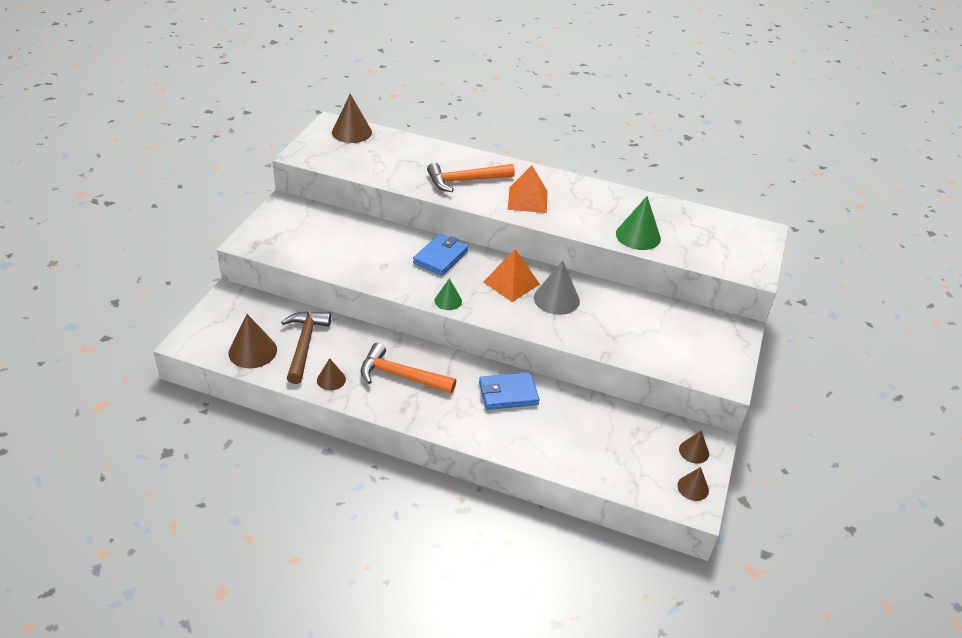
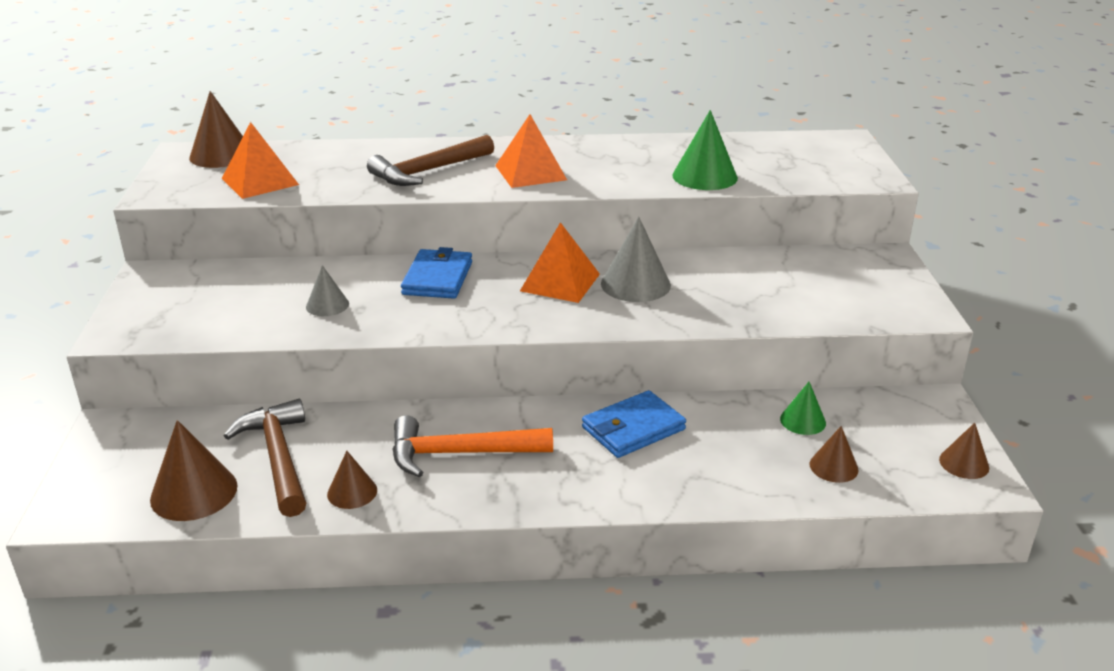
camera: 20 degrees left, 10 degrees down
orange hammer [427,163,515,192] -> brown hammer [367,135,494,186]
green cone [435,278,462,310] -> green cone moved to [780,382,826,435]
brown cone [679,431,709,464] -> brown cone moved to [809,426,859,483]
none -> orange pyramid [222,122,299,199]
none -> grey cone [306,265,349,316]

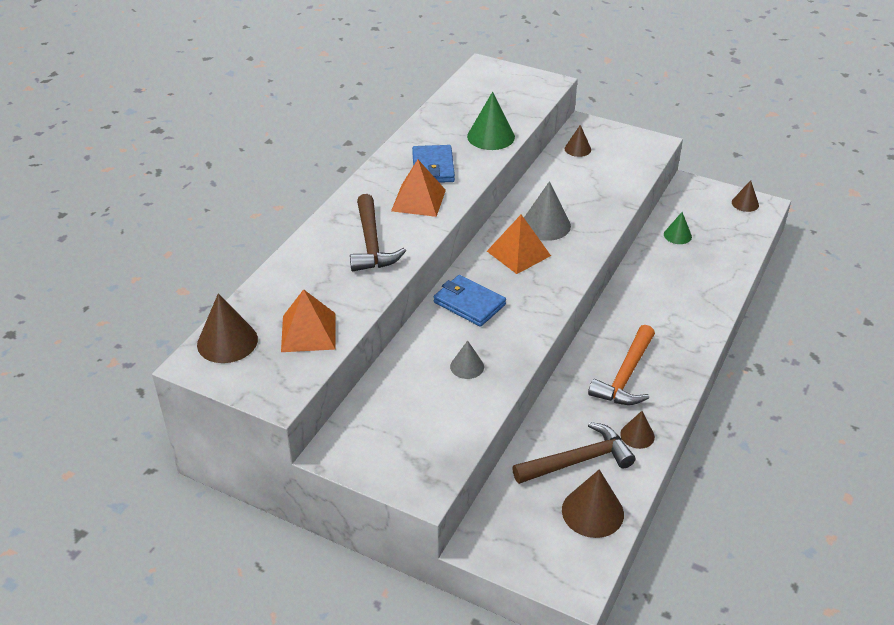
camera: 60 degrees left, 10 degrees up
brown hammer [224,399,306,517] -> brown hammer turned 150 degrees clockwise [512,422,636,484]
blue wallet [582,390,686,458] -> blue wallet moved to [412,145,455,183]
brown cone [809,426,859,483] -> brown cone moved to [565,125,591,157]

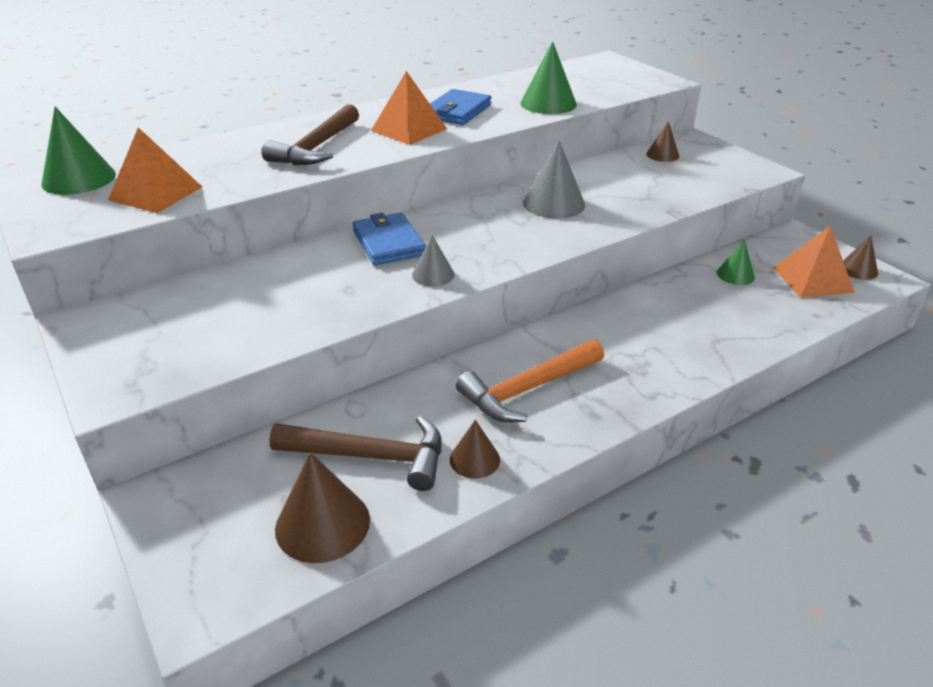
camera: 30 degrees right, 5 degrees down
brown cone [197,293,258,363] -> green cone [41,107,116,195]
grey cone [450,340,484,379] -> grey cone moved to [412,235,455,287]
orange pyramid [487,214,551,274] -> orange pyramid moved to [773,226,855,298]

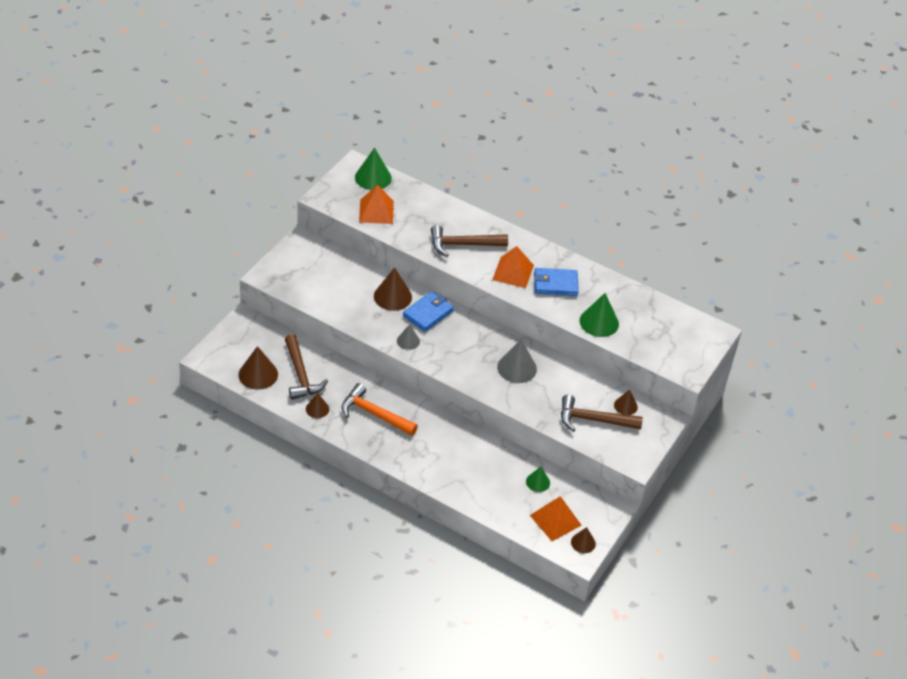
camera: 60 degrees right, 10 degrees up
none -> brown cone [374,268,412,311]
none -> brown hammer [561,395,643,432]

